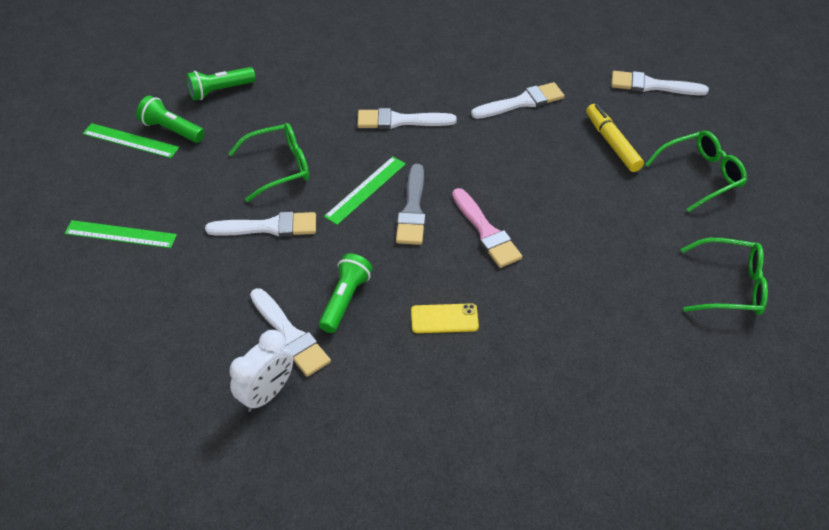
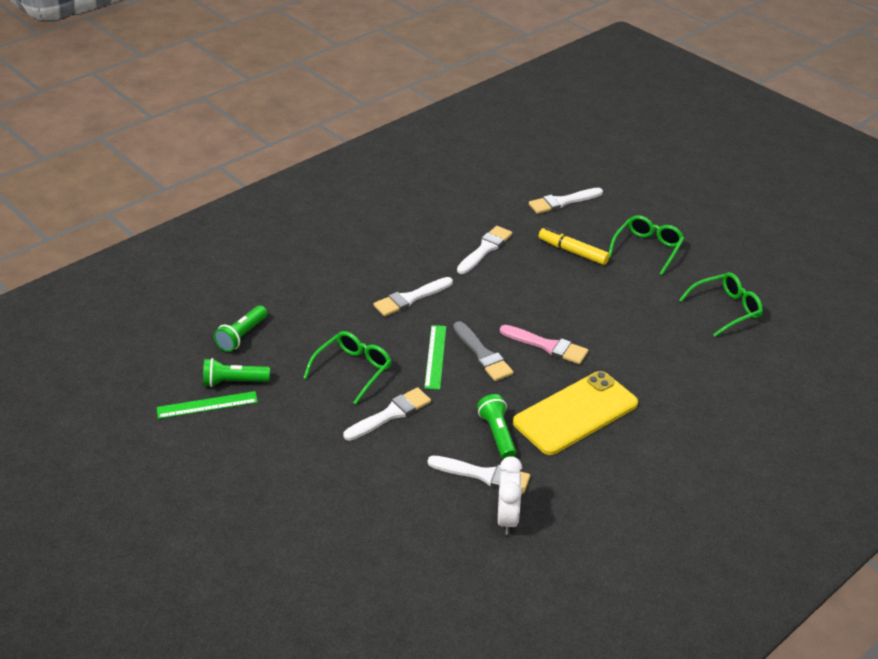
camera: 35 degrees left, 10 degrees down
green ruler [64,220,177,248] -> none
yellow phone [411,303,479,333] -> yellow phone [513,371,638,455], size x2.26

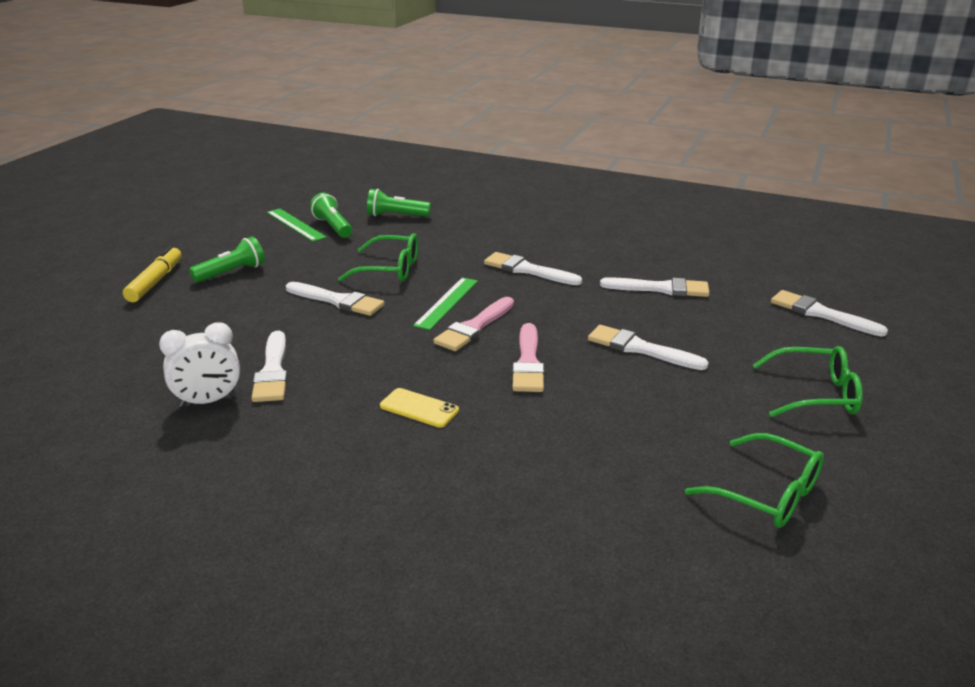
camera: 65 degrees right, 10 degrees down
green ruler [424,325,446,390] -> green ruler turned 45 degrees counterclockwise [413,277,478,330]
grey brush [453,321,514,381] -> pink brush [433,297,514,351]
green flashlight [477,394,516,459] -> green flashlight moved to [189,236,265,283]
yellow phone [513,371,638,455] -> yellow phone [380,388,459,428], size x0.44
yellow marker [539,227,610,265] -> yellow marker moved to [123,246,182,302]
none -> white brush [588,325,709,370]

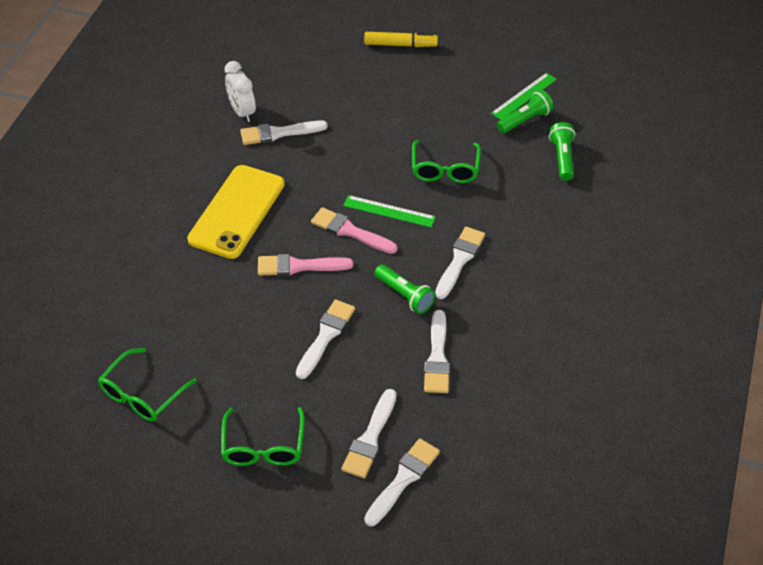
camera: 85 degrees right, 20 degrees up
green flashlight [189,236,265,283] -> green flashlight moved to [374,264,435,314]
white brush [286,282,385,316] -> white brush moved to [342,389,397,478]
yellow phone [380,388,459,428] -> yellow phone [187,165,285,259], size x2.26

